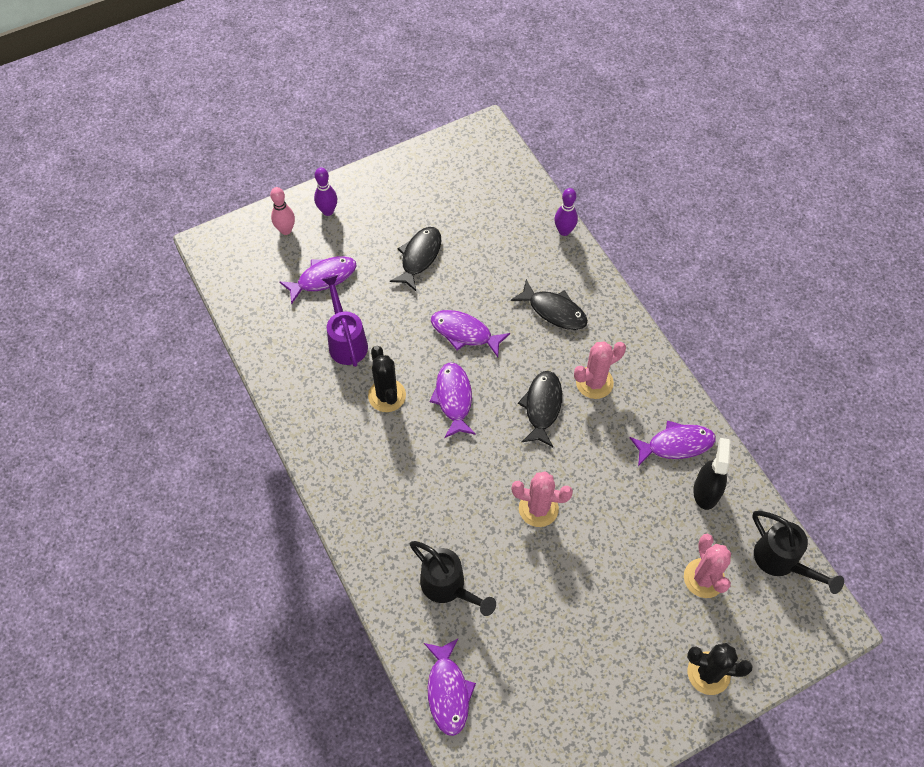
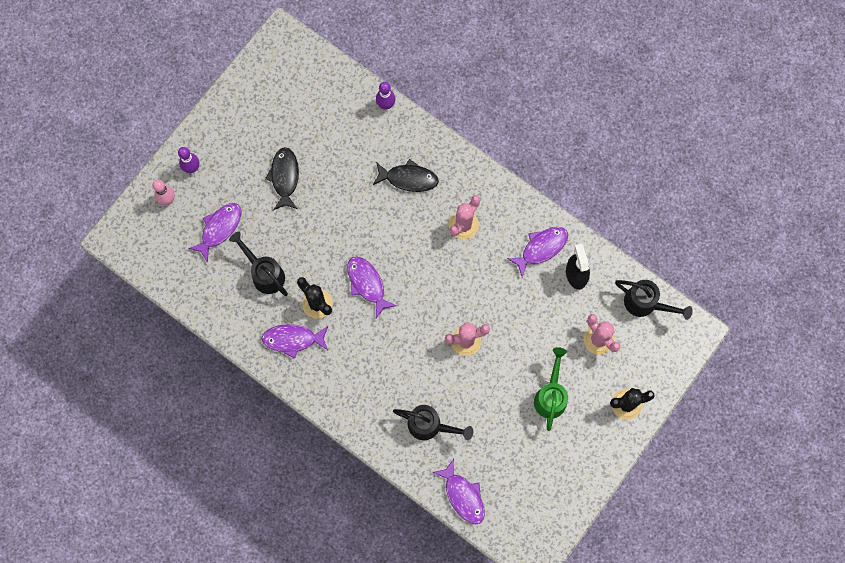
camera: 25 degrees left, 15 degrees up
purple watering can [322,275,368,367] -> black watering can [229,232,288,296]
purple fish [431,310,510,357] -> purple fish moved to [261,324,328,359]
black fish [518,371,562,447] -> none
none -> green watering can [534,347,568,431]

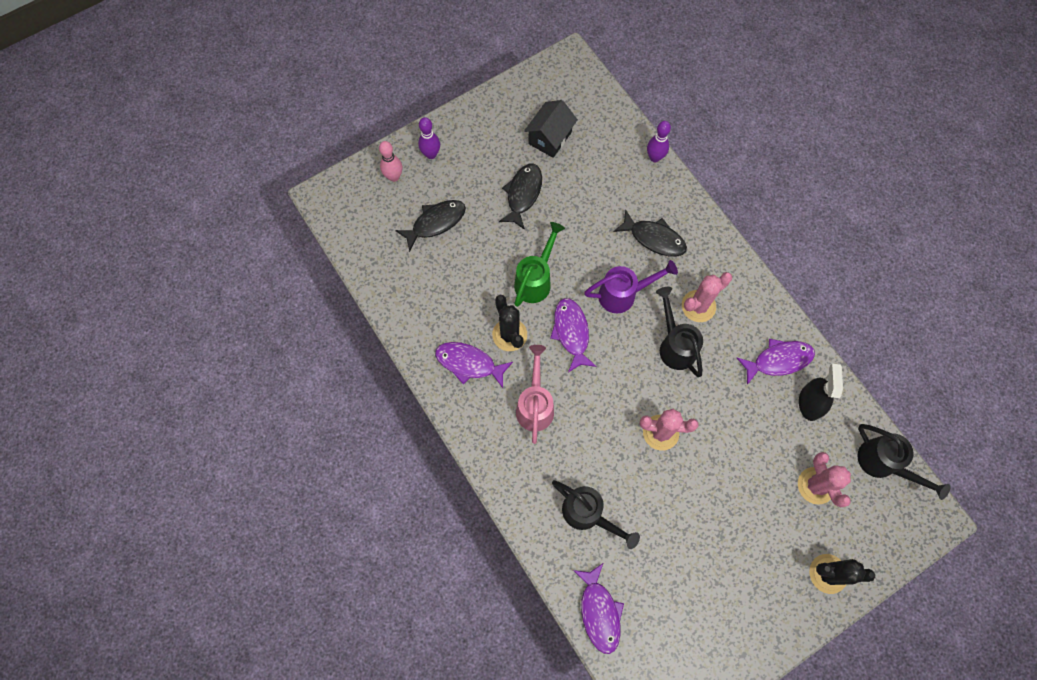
camera: 20 degrees right, 5 degrees down
purple fish [188,203,242,263] -> black fish [395,200,466,252]
black watering can [229,232,288,296] -> black watering can moved to [656,287,703,377]
green watering can [534,347,568,431] -> green watering can moved to [514,222,565,307]
none -> pink watering can [516,345,554,444]
none -> black house [524,100,578,158]
none -> purple watering can [584,260,678,313]

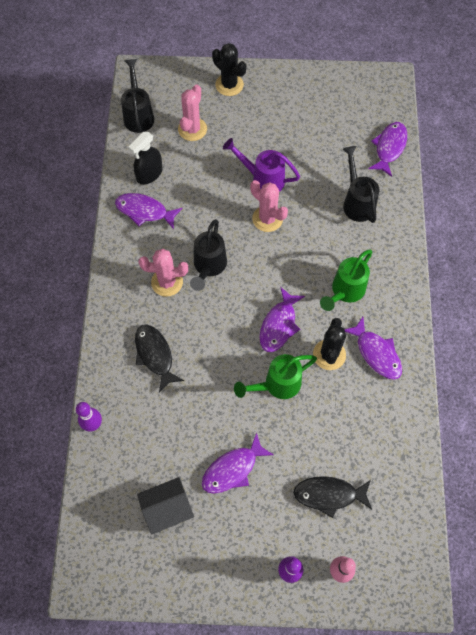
camera: 145 degrees left, 5 degrees down
black fish [499,164,542,230] -> purple fish [202,432,274,494]
pink watering can [516,345,554,444] -> green watering can [320,249,372,311]
purple watering can [584,260,678,313] -> purple watering can moved to [223,138,300,192]

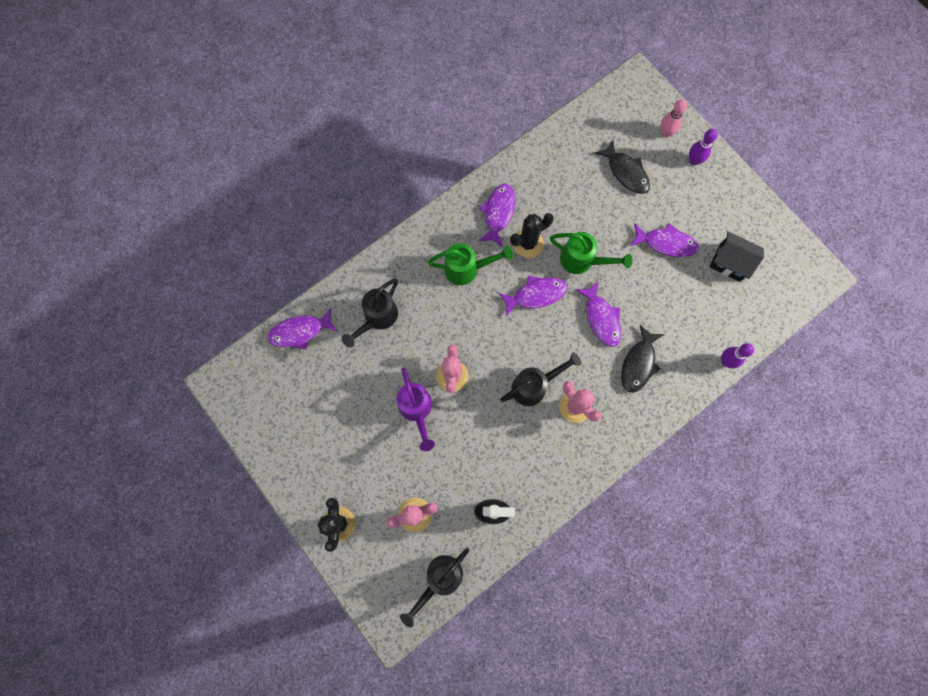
camera: 130 degrees left, 10 degrees up
purple fish [115,193,182,229] -> purple fish moved to [575,281,621,347]

